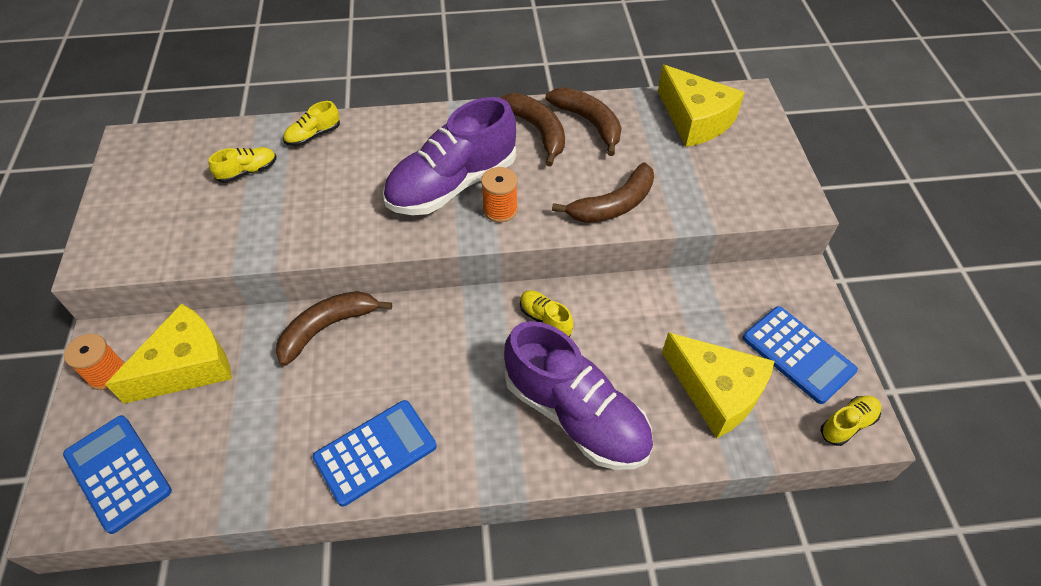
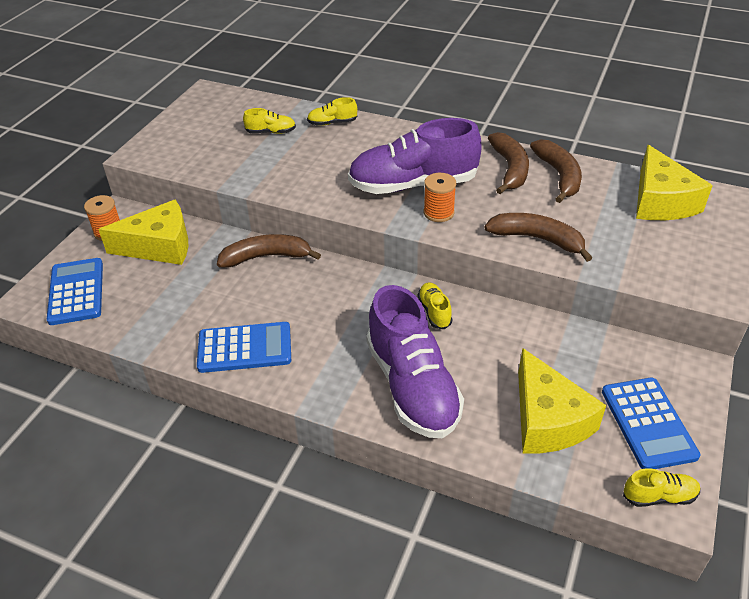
camera: 30 degrees right, 10 degrees down
brown banana [552,162,654,223] -> brown banana turned 150 degrees counterclockwise [484,213,592,262]

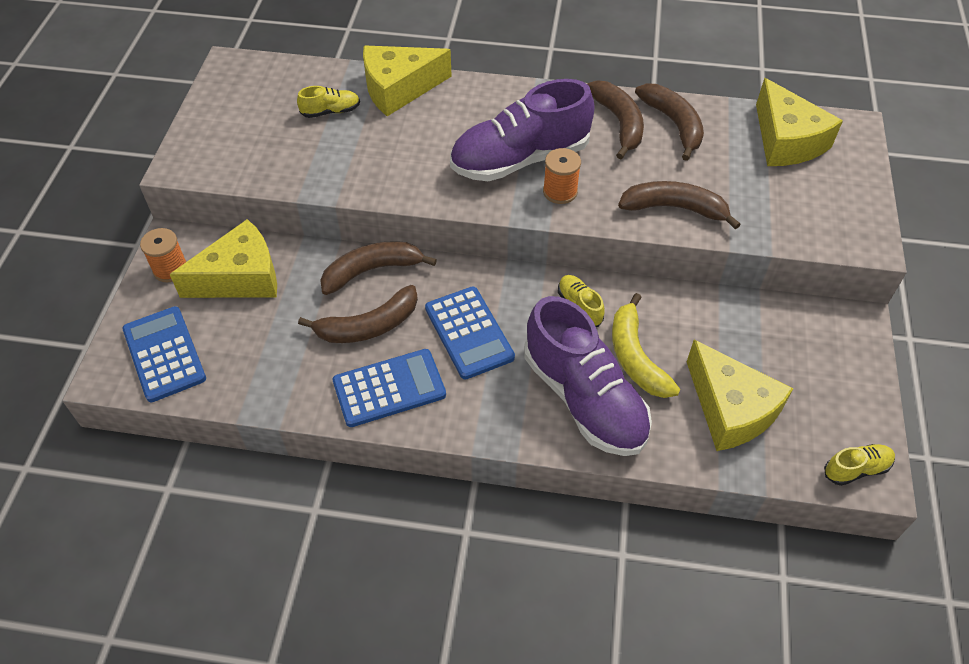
camera: 15 degrees left, 10 degrees up
yellow shoe [307,97,357,126] -> yellow cheese [363,46,452,116]
blue calculator [602,377,701,469] -> blue calculator moved to [425,287,515,380]
none -> brown banana [298,285,418,343]
none -> yellow banana [612,293,680,398]

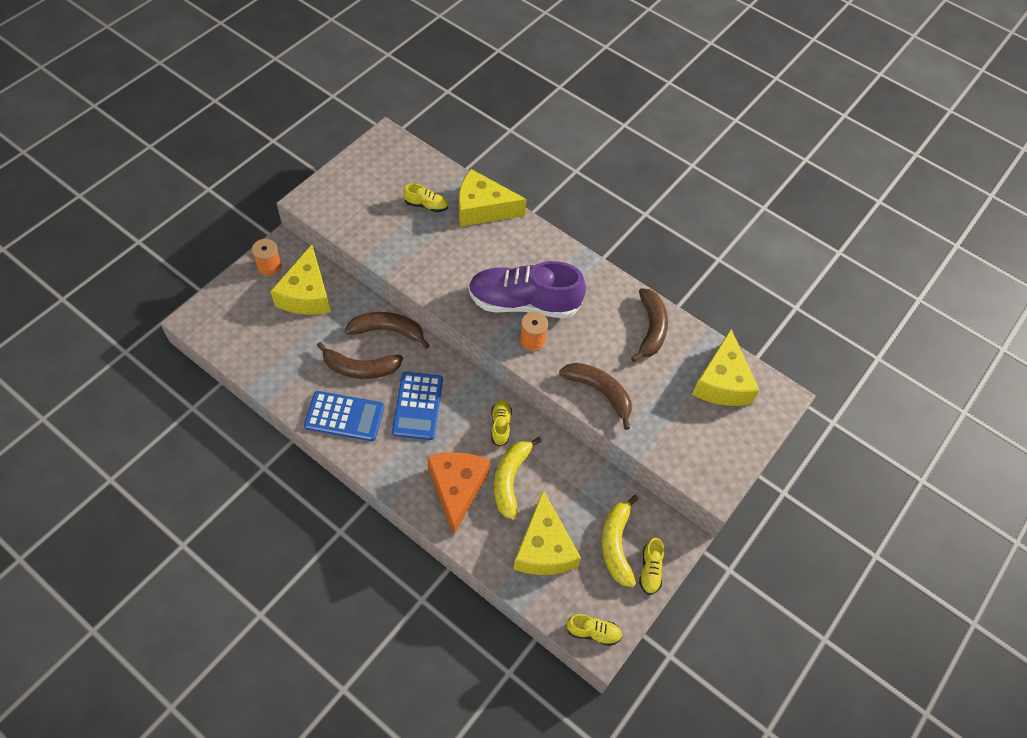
camera: 25 degrees right, 5 degrees up
blue calculator [122,306,206,402] -> none
yellow cheese [170,219,277,298] -> yellow cheese turned 90 degrees clockwise [270,245,330,315]
purple shoe [525,296,652,456] -> orange cheese [427,452,490,536]
brown banana [587,80,644,159] -> none
none -> yellow banana [602,495,639,587]
none -> yellow shoe [639,538,664,595]

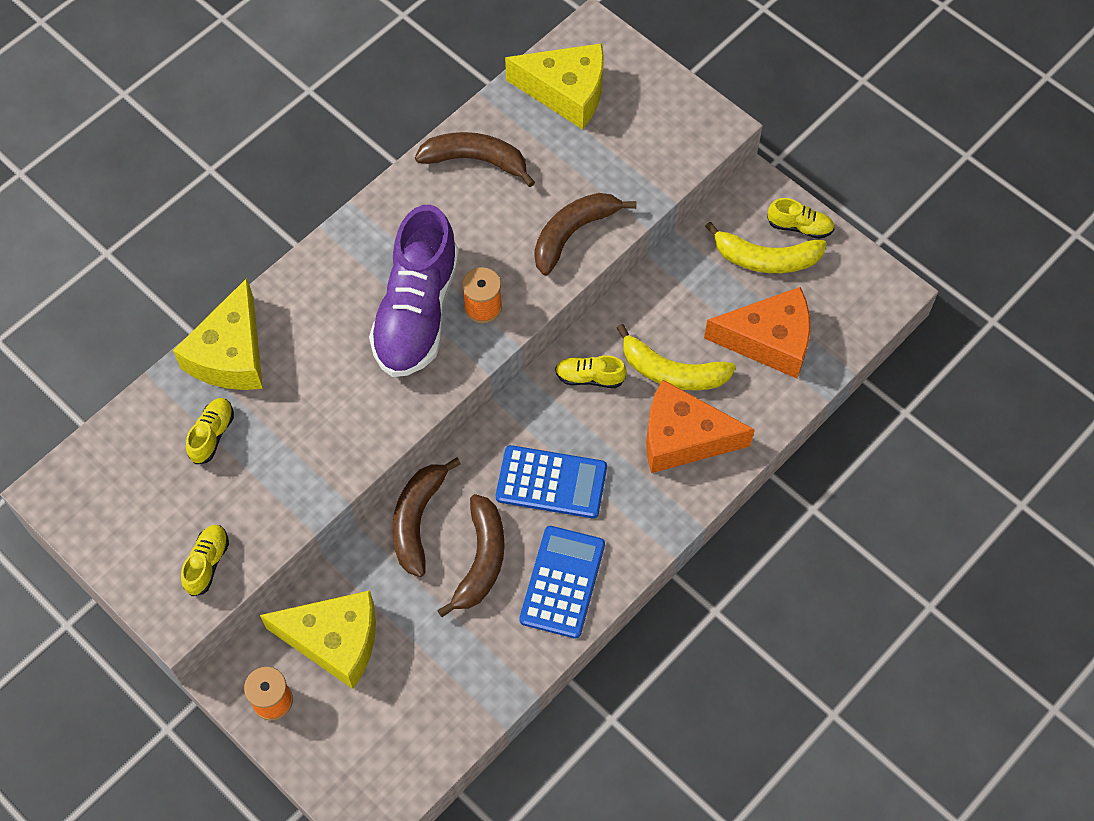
camera: 80 degrees left, 5 degrees up
yellow cheese [513,490,581,575] -> orange cheese [704,287,810,378]
yellow shoe [566,614,622,646] -> yellow shoe moved to [181,525,229,596]

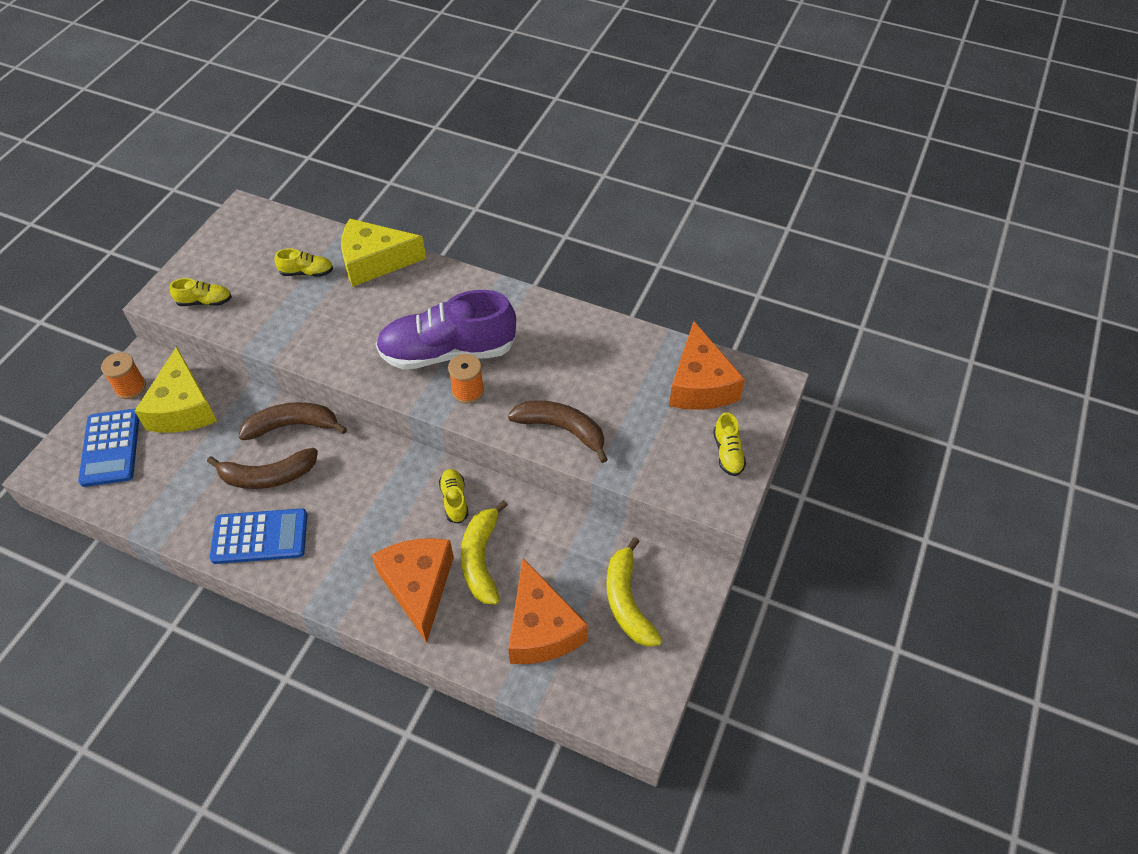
camera: 70 degrees right, 10 degrees down
brown banana [415,132,535,187] -> none
blue calculator [496,445,607,518] -> blue calculator moved to [78,409,139,487]
yellow cheese [505,43,604,130] -> orange cheese [669,321,745,410]
yellow shoe [767,198,834,239] -> yellow shoe moved to [713,412,746,476]

